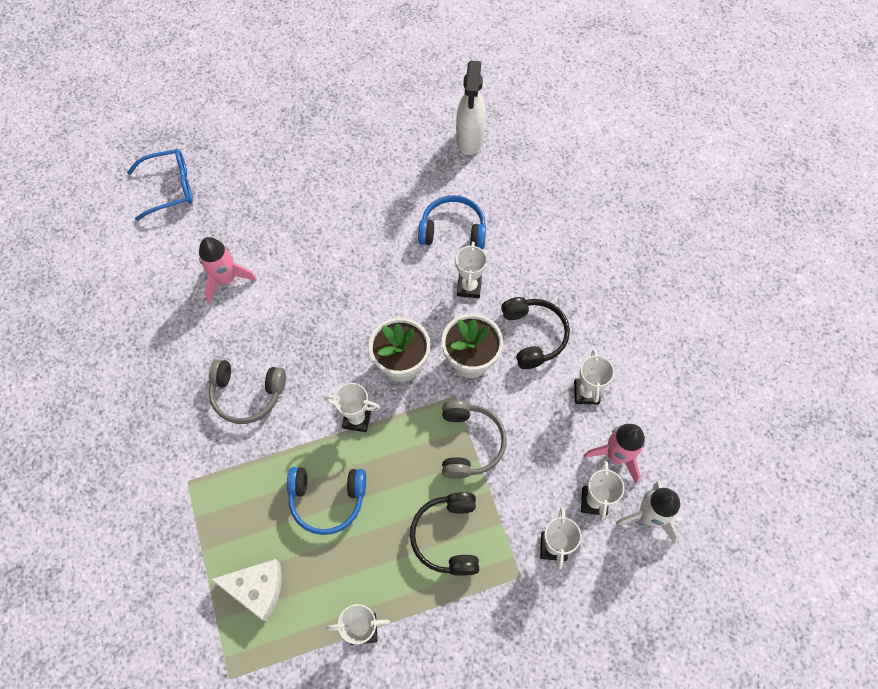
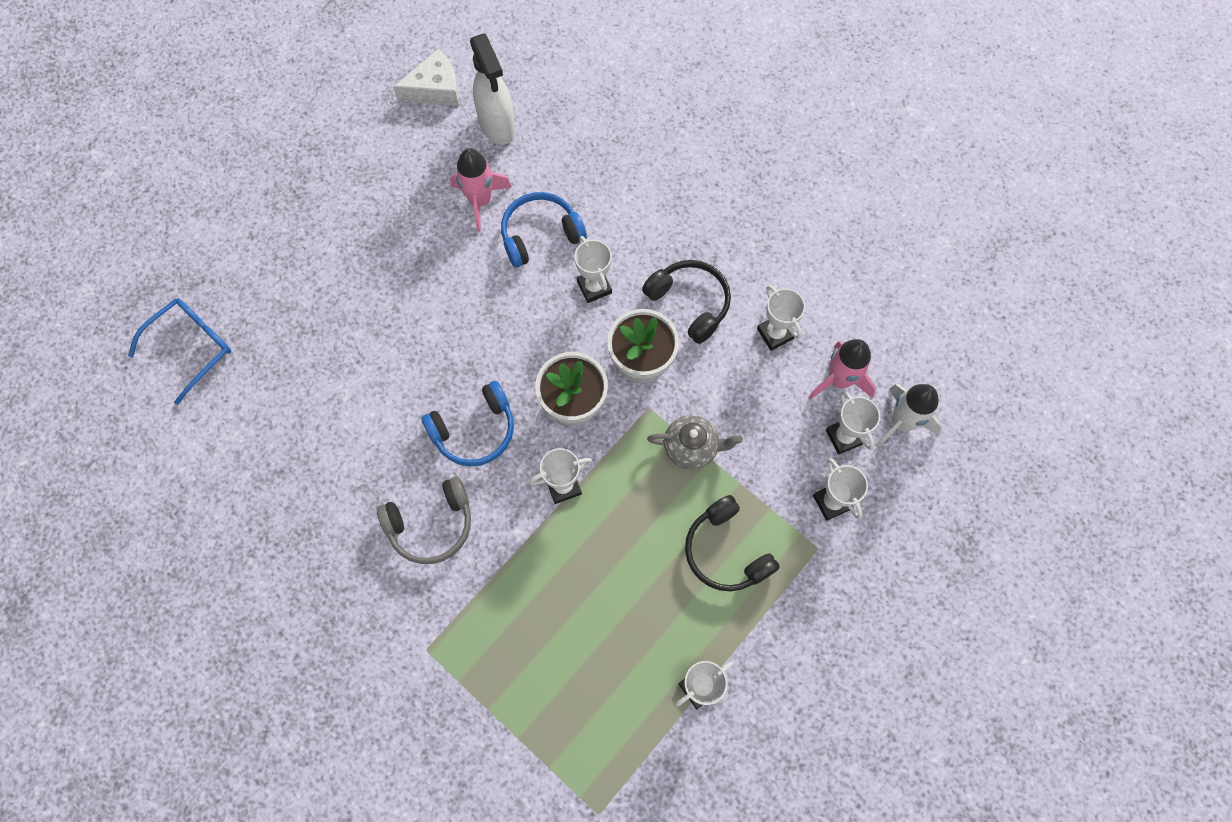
camera: 30 degrees left, 5 degrees up
pink rocket [199,237,257,303] -> pink rocket moved to [450,148,512,232]
white cheese [211,559,282,622] -> white cheese moved to [393,49,459,106]
blue headphones [287,467,366,535] -> blue headphones moved to [421,381,514,467]
grey headphones [442,401,507,479] -> grey teapot [647,415,743,470]

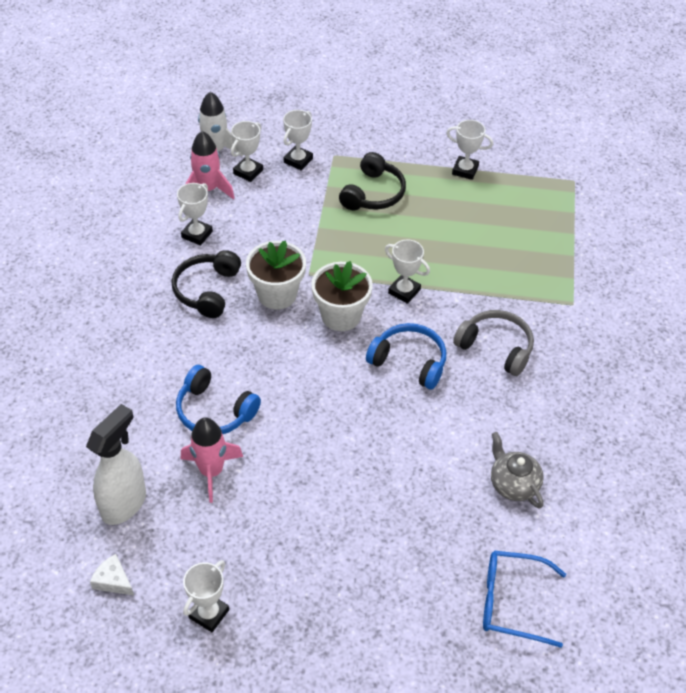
camera: 125 degrees left, 20 degrees down
white cheese [393,49,459,106] -> white cheese [90,554,134,595], size x0.61
white trophy [574,236,612,303] -> white trophy moved to [183,560,229,632]
grey teapot [647,415,743,470] -> grey teapot moved to [491,432,544,509]

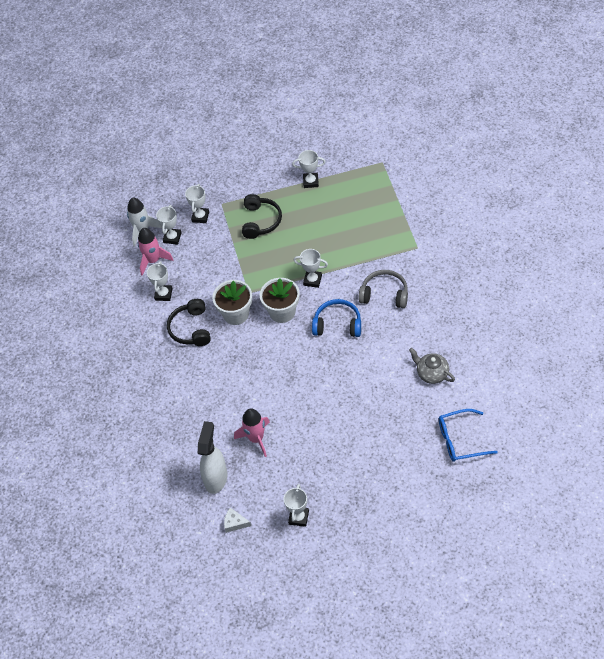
camera: 15 degrees left, 5 degrees up
blue headphones [176,365,261,434] -> none

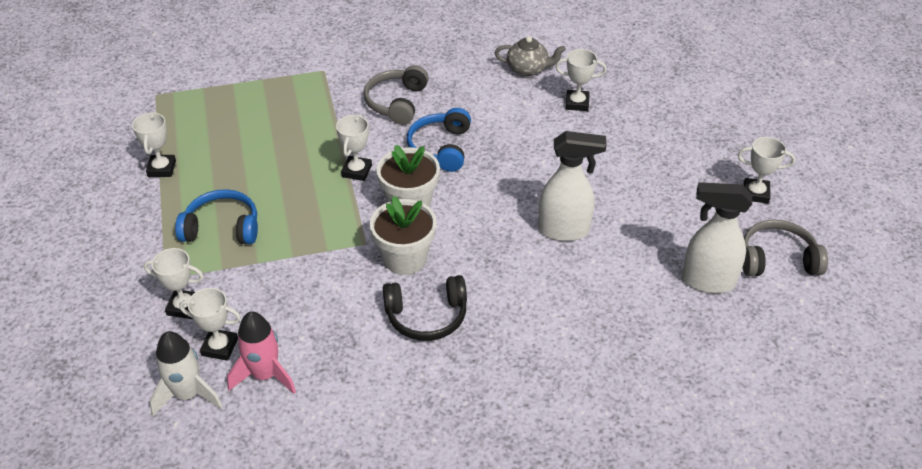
camera: 95 degrees left, 10 degrees down
white trophy [147,261,173,301] -> white trophy moved to [555,49,607,111]
white cheese [224,508,251,533] -> grey headphones [742,220,828,276]
pink rocket [234,408,270,457] -> none
black headphones [242,194,282,239] -> blue headphones [175,189,258,244]
grey teapot [409,348,455,384] -> grey teapot turned 120 degrees counterclockwise [495,36,566,76]
blue glasses [439,409,498,462] -> none
none -> white spray bottle [538,131,607,241]

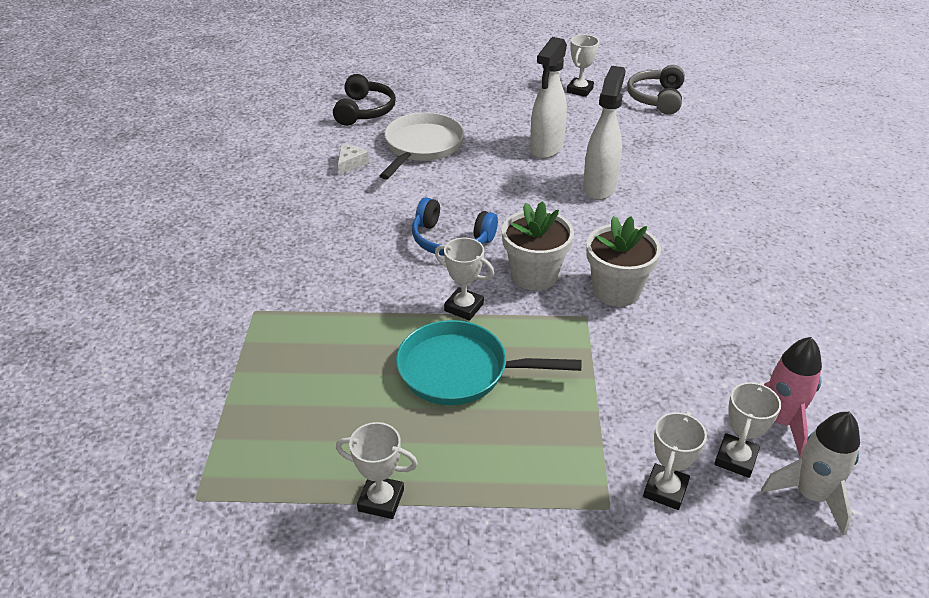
camera: 75 degrees left, 5 degrees down
blue headphones [175,189,258,244] -> none
grey headphones [364,65,429,125] -> none
black headphones [383,275,467,341] -> black headphones moved to [333,74,396,126]
grey teapot [495,36,566,76] -> white cheese [338,144,369,175]
white trophy [555,49,607,111] -> white pan [380,112,464,180]
white spray bottle [682,182,752,293] -> white spray bottle moved to [530,37,567,159]
none -> turquoise pan [396,320,582,405]

